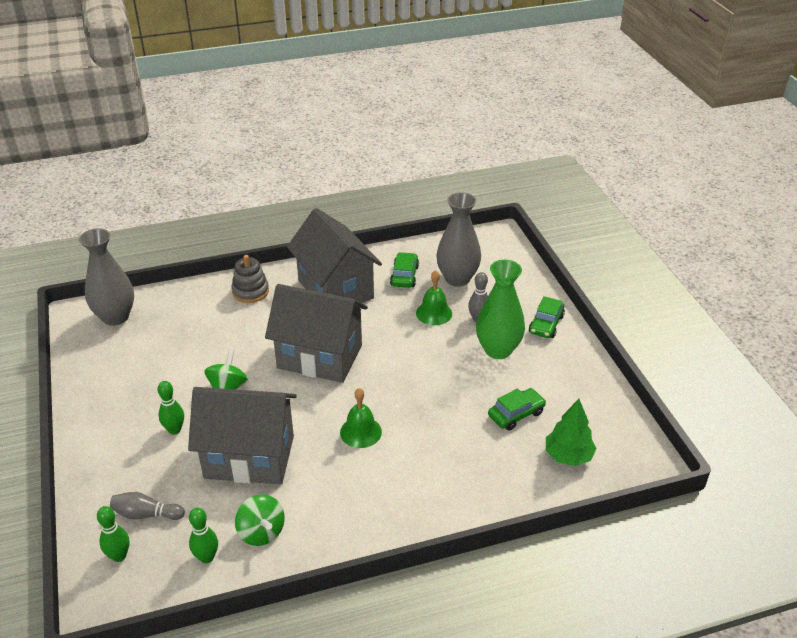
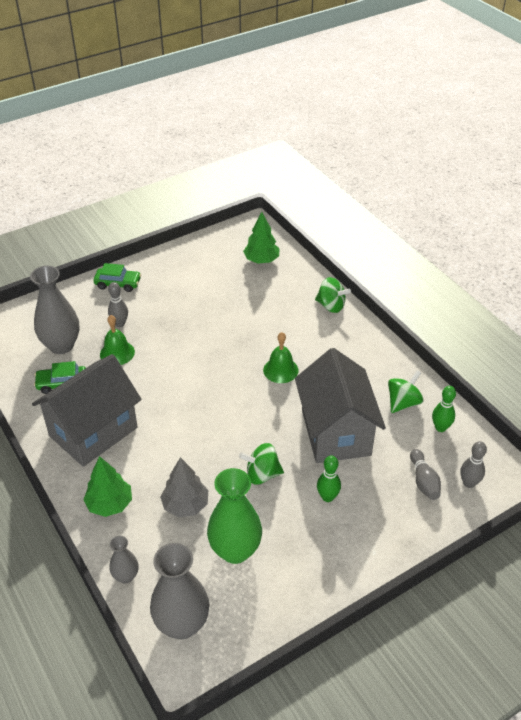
camera: 105 degrees left, 5 degrees up
green bowling pin [97,506,129,562] -> grey bowling pin [460,441,487,488]
grey stacking toy [231,255,269,303] -> green tree [83,456,132,517]
grey house [265,284,368,383] -> none
green vase [476,260,525,359] -> green vase moved to [207,468,262,564]
green car [488,388,546,431] -> none
none -> grey vase [109,536,138,584]
none -> grey tree [160,457,208,517]
none -> green spinning top [315,277,351,313]

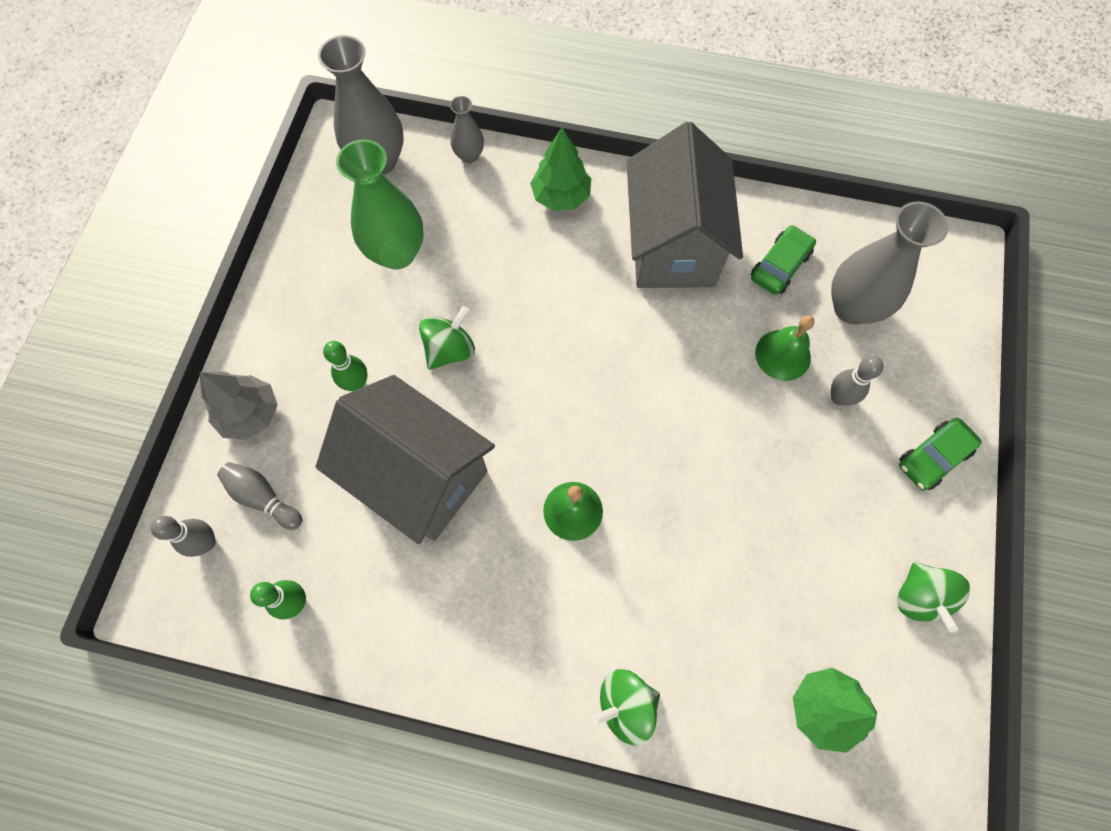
camera: 135 degrees right, 25 degrees up
grey tree [160,457,208,517] -> grey tree moved to [200,372,278,440]
green spinning top [388,370,424,413] -> green spinning top moved to [897,562,970,633]

